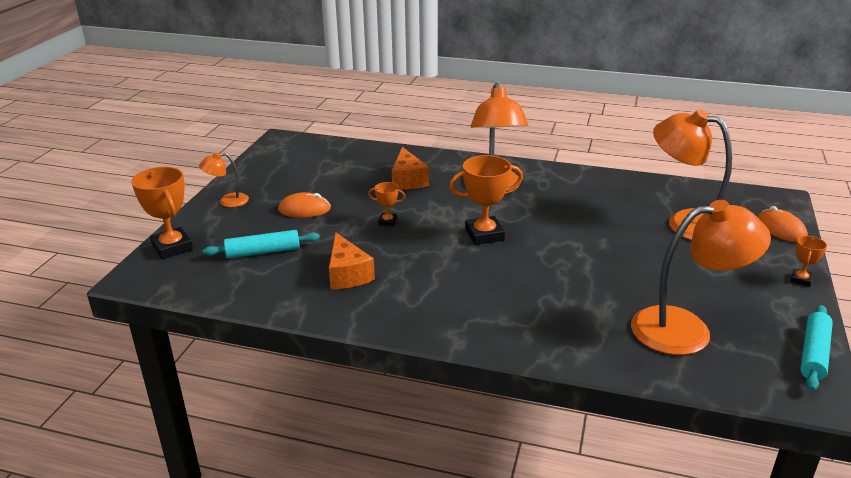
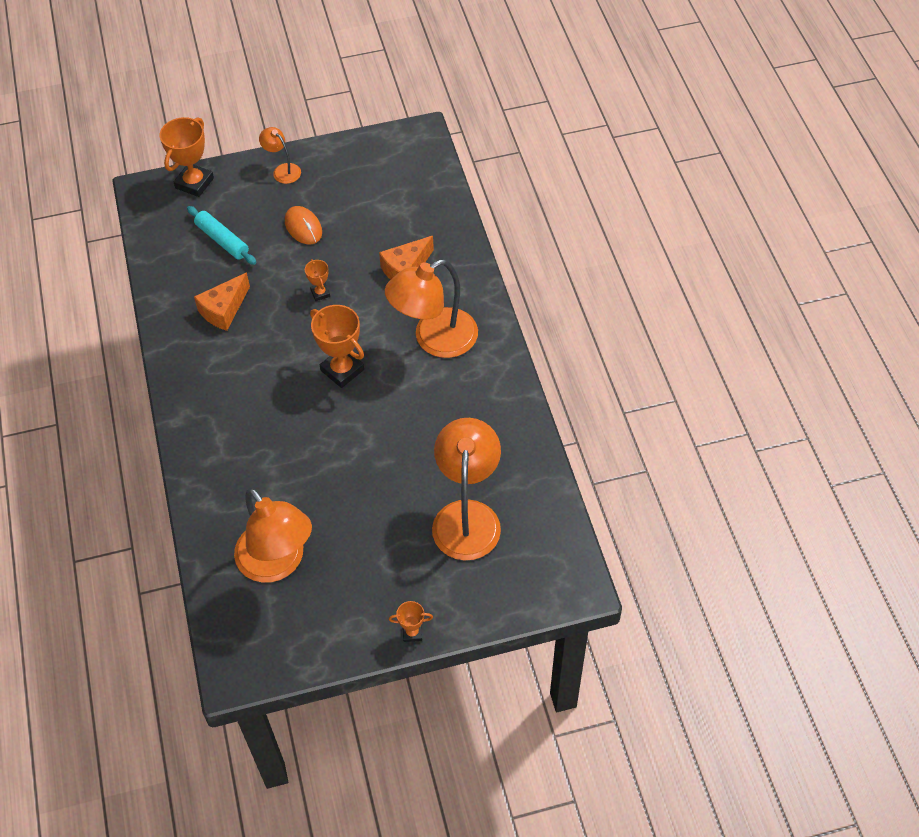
camera: 60 degrees right, 25 degrees up
orange mouse [758,206,808,242] -> none
turquoise rolling pin [800,305,833,391] -> none

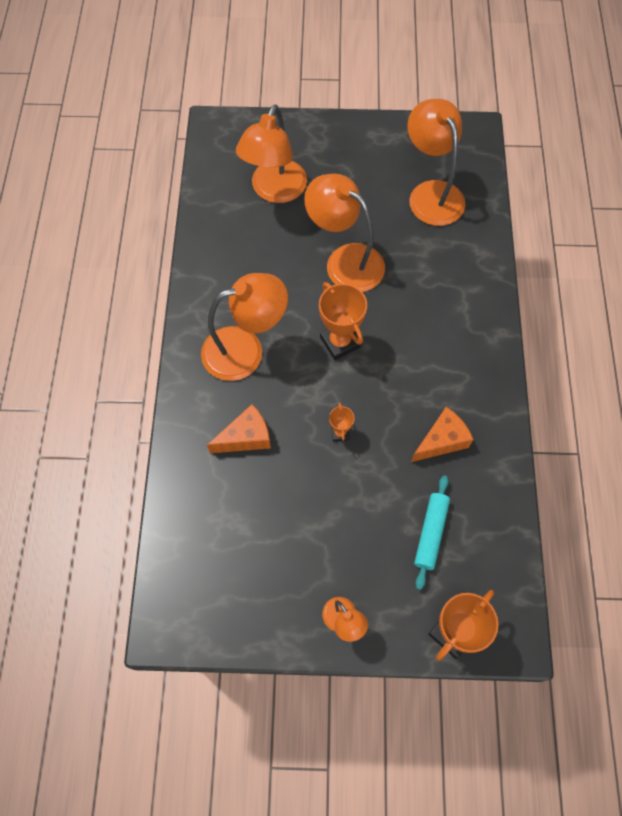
camera: 165 degrees left, 10 degrees up
turquoise rolling pin [187,206,256,265] -> turquoise rolling pin turned 45 degrees clockwise [414,475,450,590]
orange mouse [285,206,322,244] -> none
orange trophy [389,601,433,642] -> none
none -> orange lamp [304,174,385,292]

